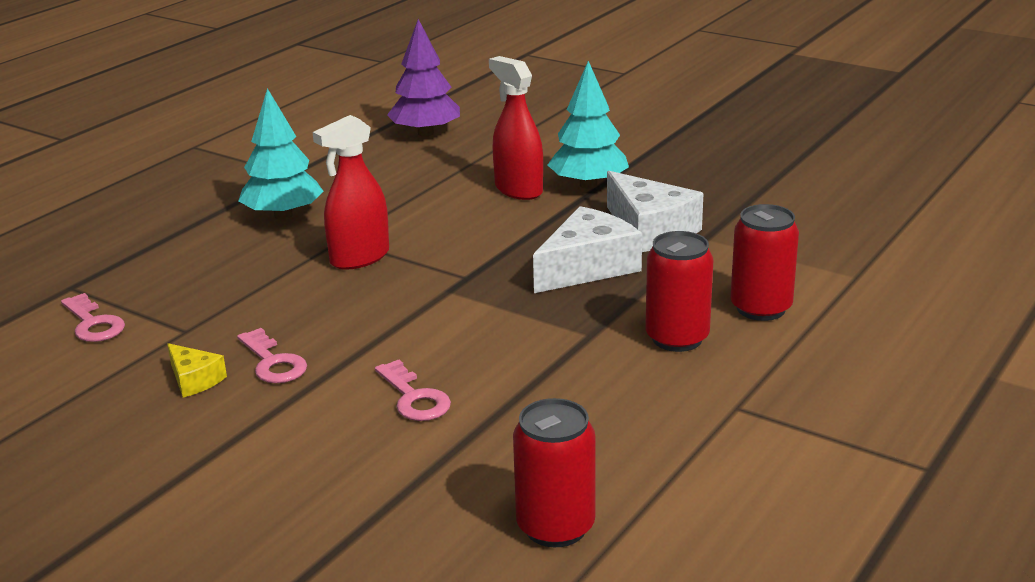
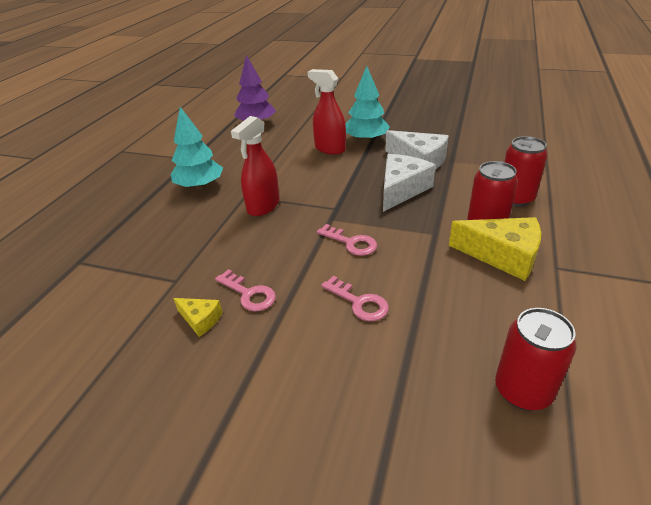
camera: 15 degrees left, 10 degrees up
pink key [61,293,125,342] -> pink key moved to [317,224,377,256]
none -> yellow cheese [449,217,541,281]

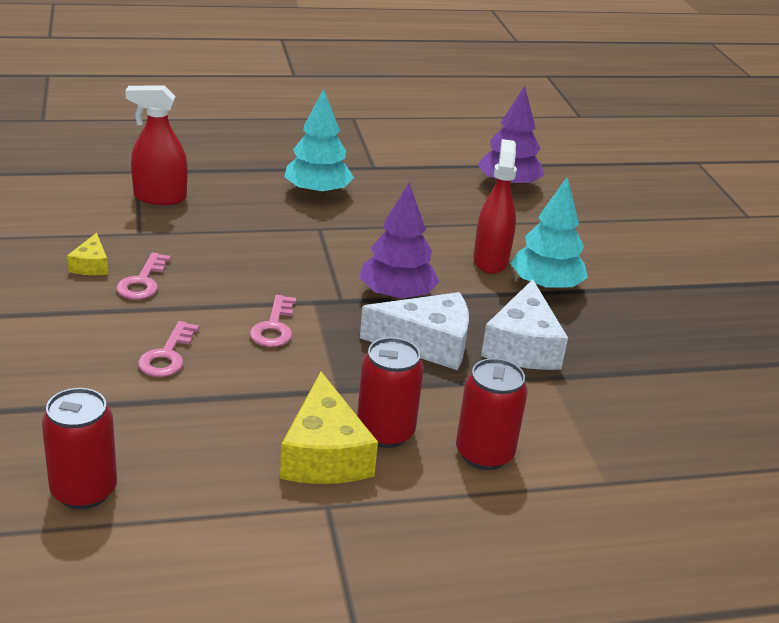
camera: 55 degrees right, 5 degrees down
red spray bottle [231,116,279,216] -> red spray bottle moved to [125,85,187,205]
none -> purple tree [359,183,439,300]

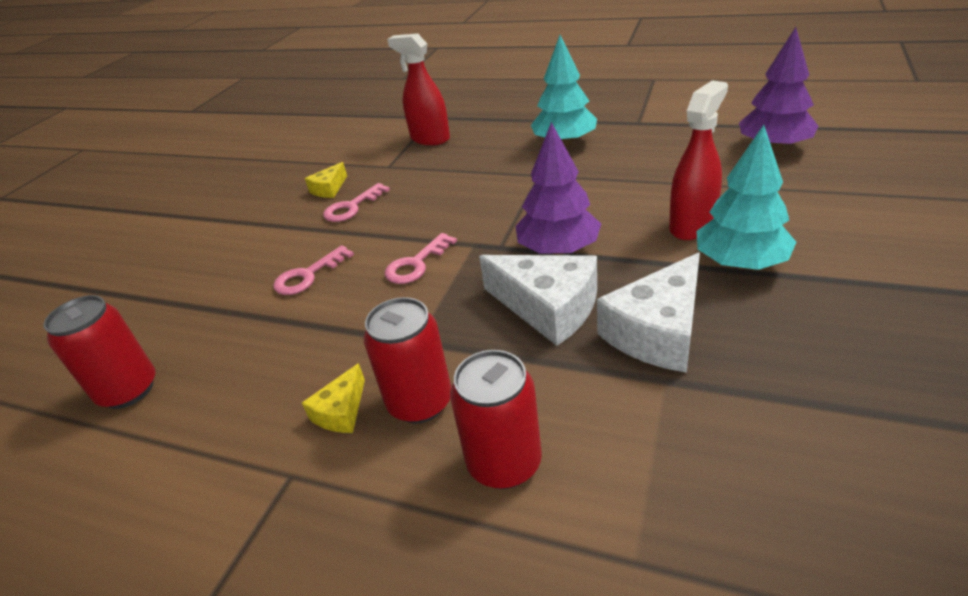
camera: 40 degrees right, 5 degrees up
yellow cheese [280,372,378,484] -> yellow cheese [302,363,365,433], size x0.52

